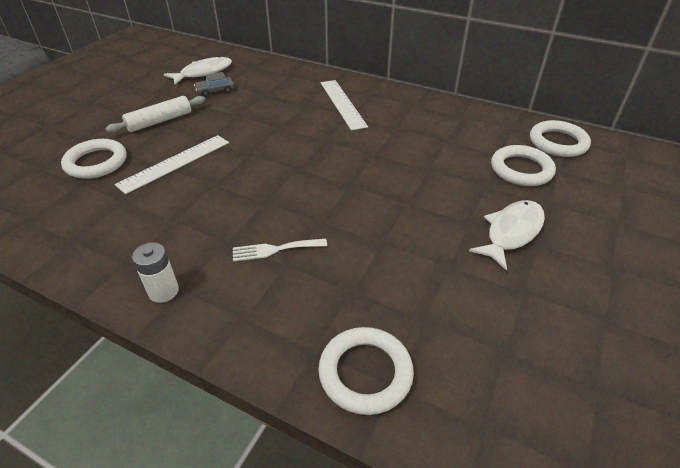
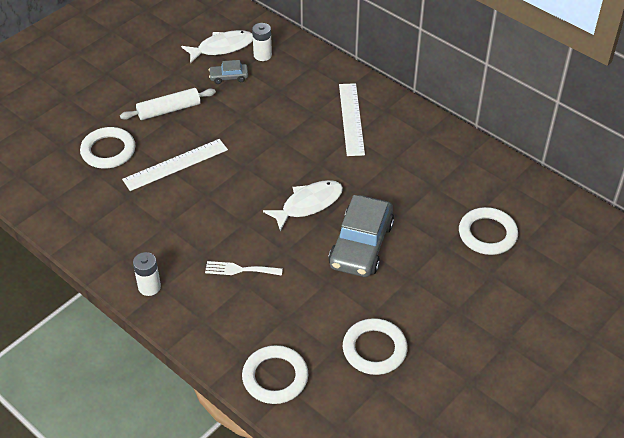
camera: 15 degrees right, 5 degrees up
white fish [469,200,545,271] -> white fish moved to [263,180,343,231]
white ring [530,120,591,157] -> white ring moved to [343,318,408,375]
none -> white battery [252,23,272,61]
none -> grey car [328,195,394,277]

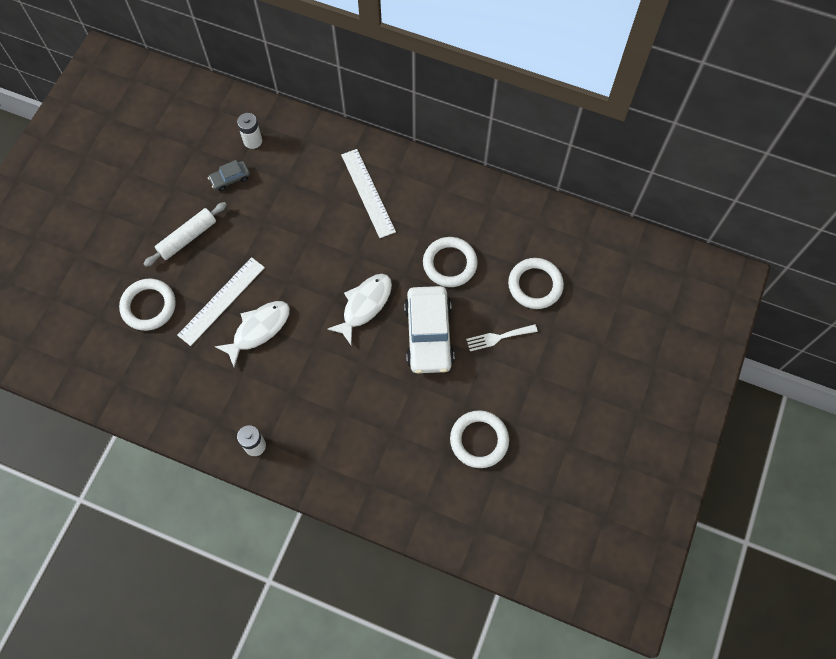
camera: 20 degrees left, 20 degrees up
white fish [181,30,253,63] -> white fish moved to [215,301,290,367]
white fork [205,261,283,276] -> white fork moved to [466,324,538,351]
white ring [242,345,308,404] -> white ring moved to [423,237,478,287]
grey car [328,195,394,277] -> white car [404,286,454,373]

